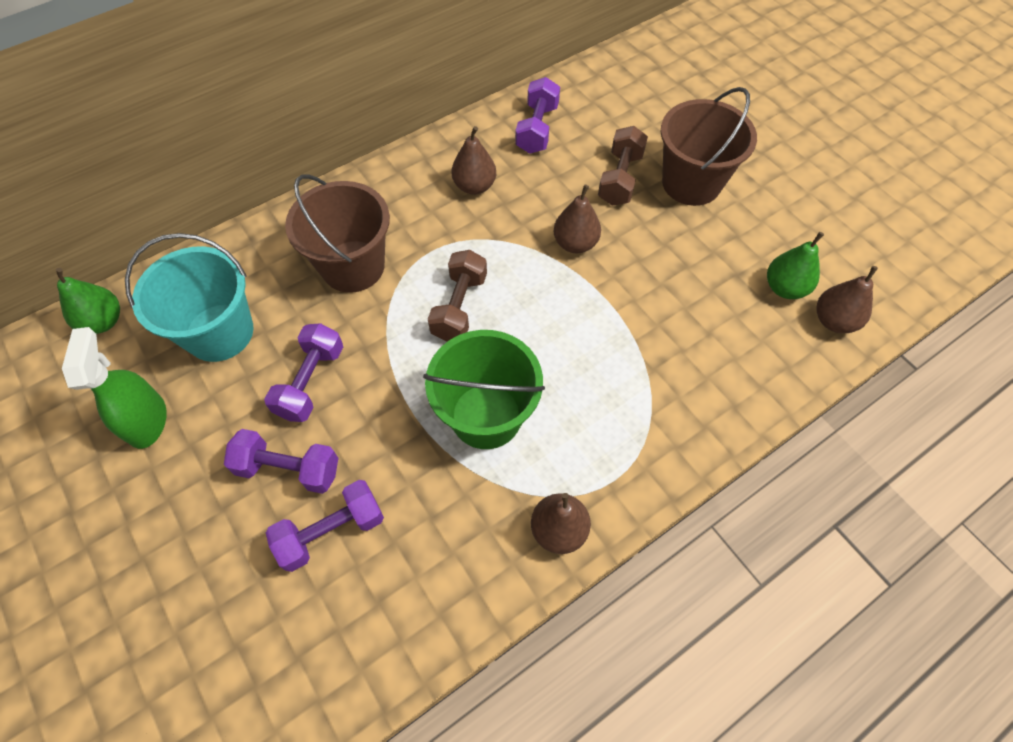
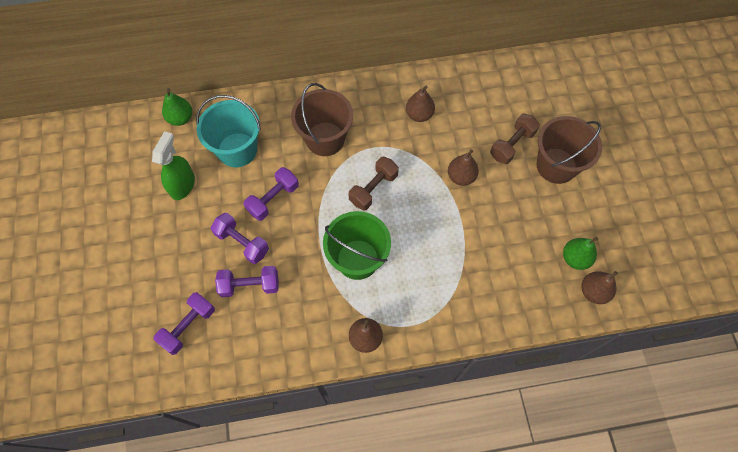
camera: 25 degrees right, 5 degrees up
purple dumbbell [515,77,560,154] -> purple dumbbell moved to [154,292,215,355]

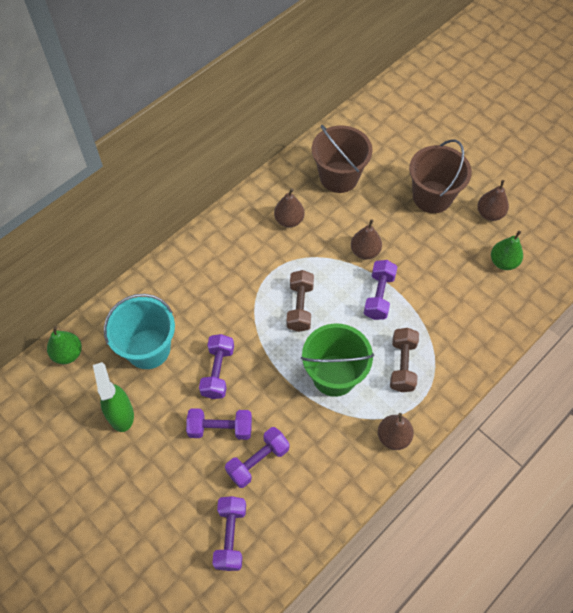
camera: 35 degrees left, 5 degrees down
brown bucket [291,83,353,156] -> brown bucket moved to [312,125,373,193]
brown dumbbell [490,114,540,164] -> brown dumbbell moved to [390,328,419,392]
brown pear [582,271,618,304] -> brown pear moved to [478,180,509,221]
none -> purple dumbbell [364,260,397,320]

